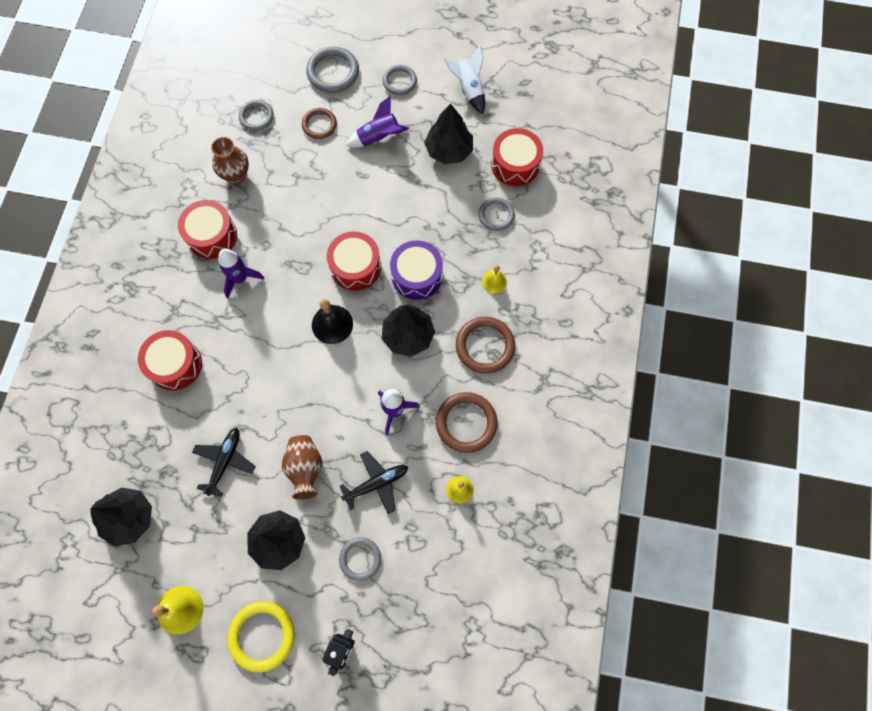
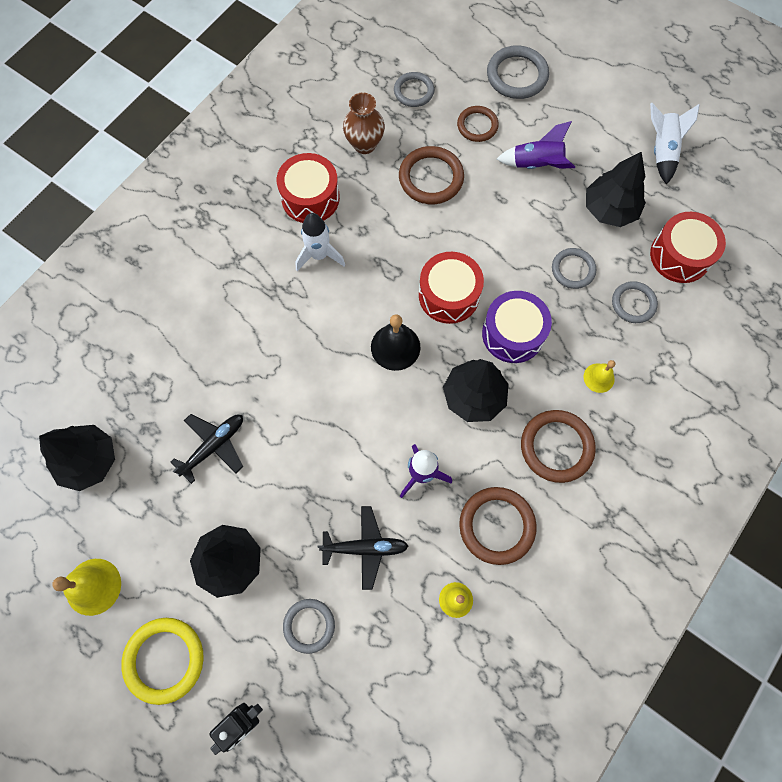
camera: 25 degrees right, 0 degrees up
red drum [138,330,202,391] -> none
purple rocket [218,249,264,298] -> white rocket [295,213,345,271]
brown vase [282,435,323,500] -> none
grey ring [383,65,417,95] -> grey ring moved to [552,248,596,289]
none -> brown ring [399,146,464,204]

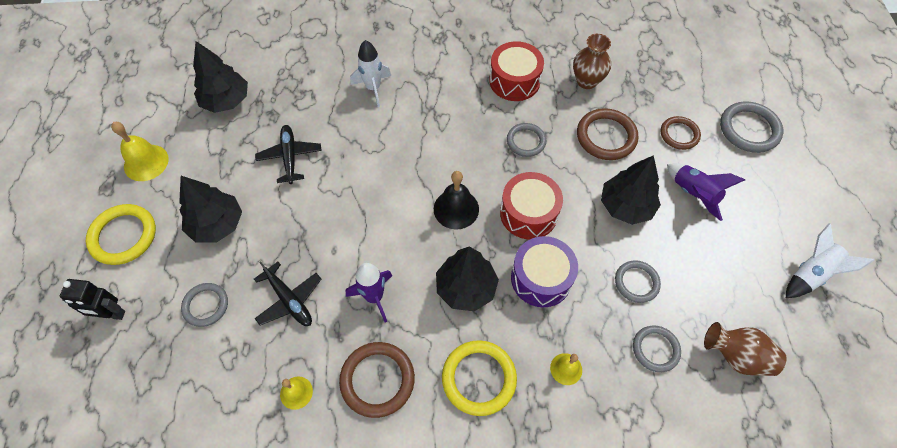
camera: 50 degrees right, 10 degrees down
black plane [171,414,243,484] -> black plane turned 105 degrees counterclockwise [255,125,322,184]
white rocket [295,213,345,271] -> white rocket moved to [350,40,391,107]
grey ring [394,72,434,107] -> grey ring moved to [507,123,546,157]
brown ring [521,410,596,483] -> yellow ring [442,340,517,416]
black tree [586,152,646,227] -> black tree moved to [601,155,661,225]
red drum [650,212,726,283] -> brown vase [704,322,786,376]

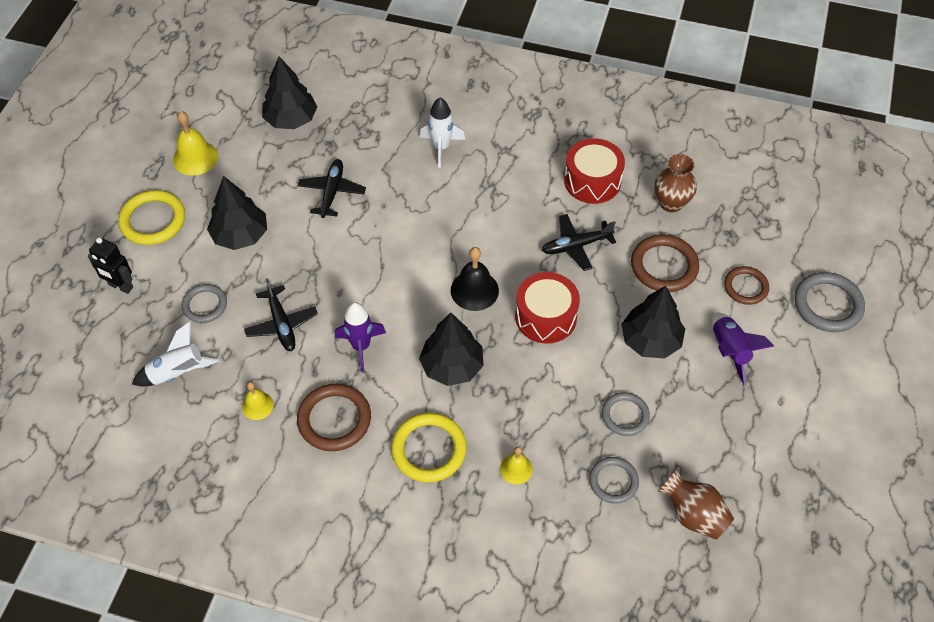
camera: 20 degrees right, 5 degrees down
grey ring [507,123,546,157] -> black plane [542,214,616,271]
purple drum [511,236,578,307] -> none
white rocket [786,223,874,298] -> white rocket moved to [132,322,219,386]

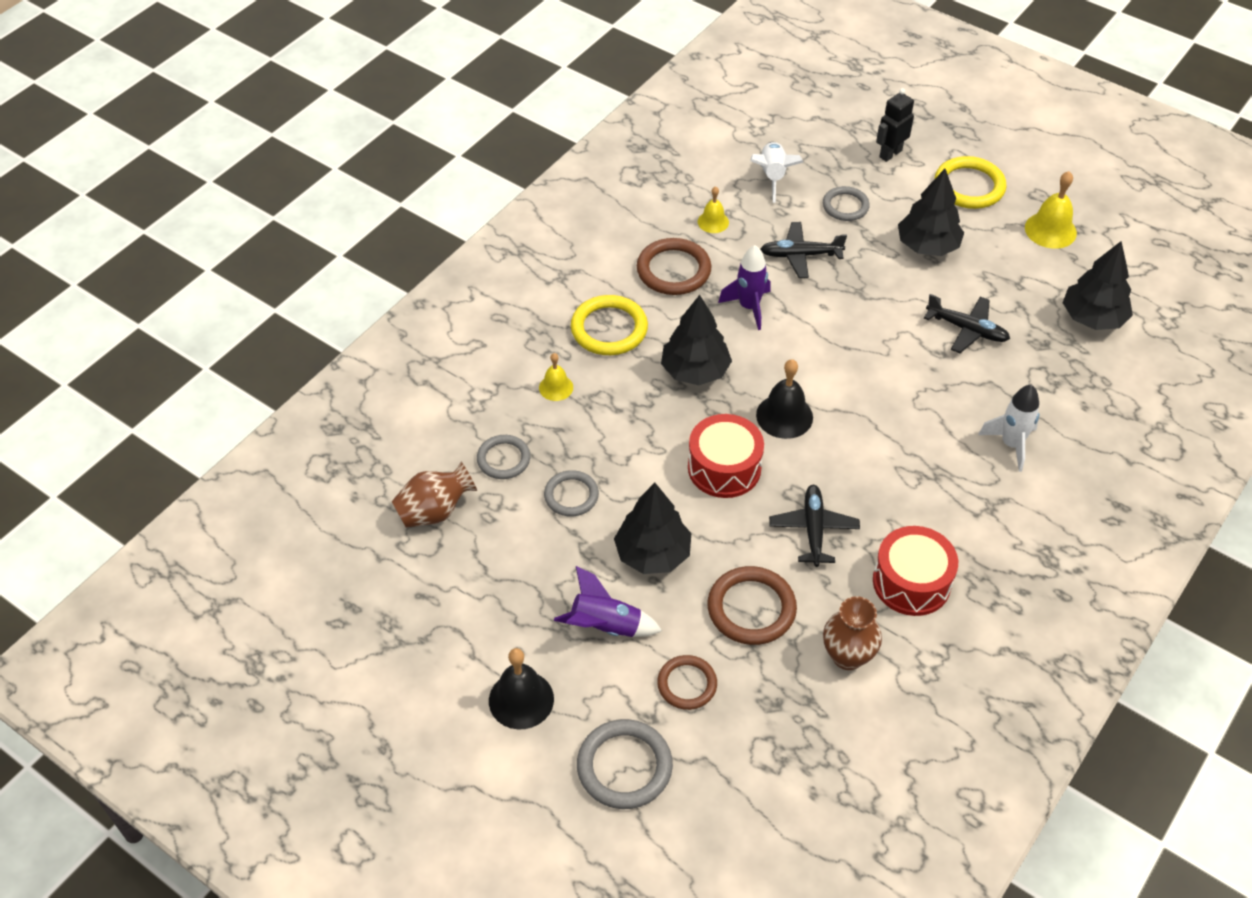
camera: 110 degrees right, 5 degrees down
none -> black bell [489,648,554,730]

